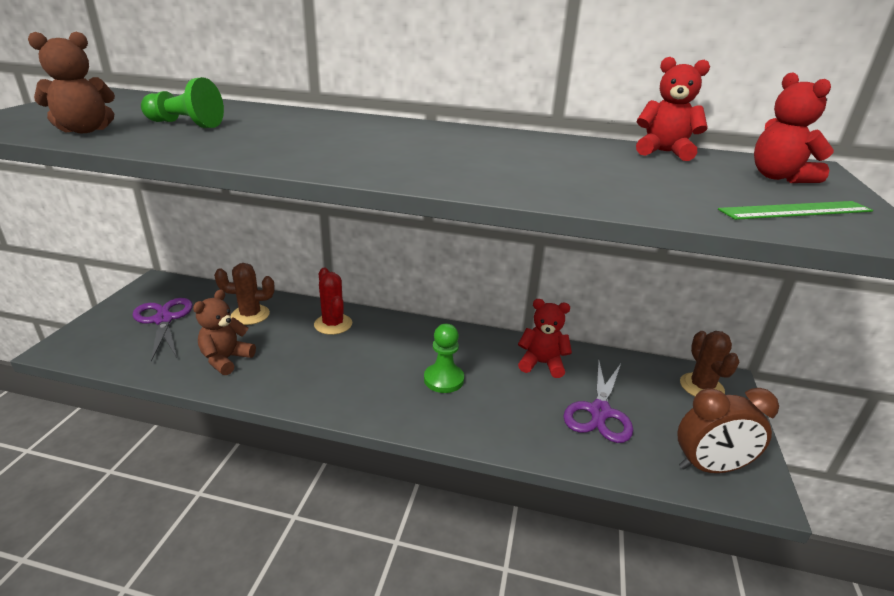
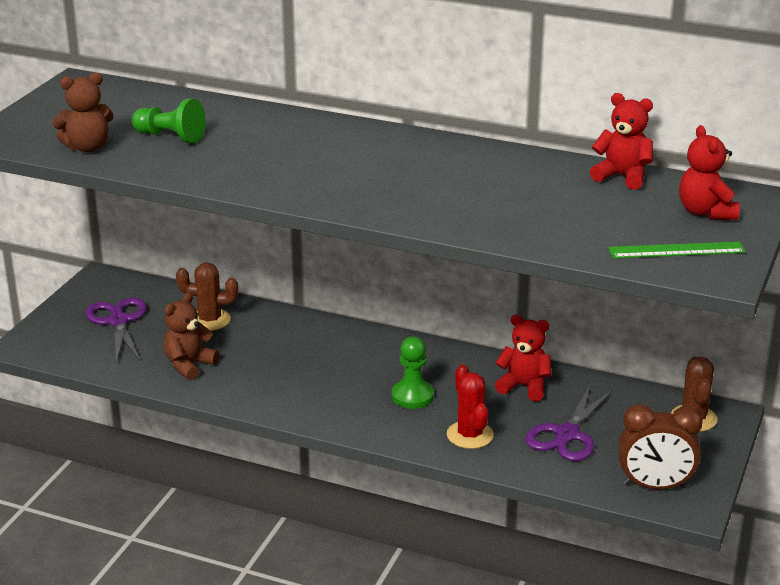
camera: 10 degrees right, 0 degrees up
red cactus [314,268,352,335] -> red cactus moved to [447,365,494,449]

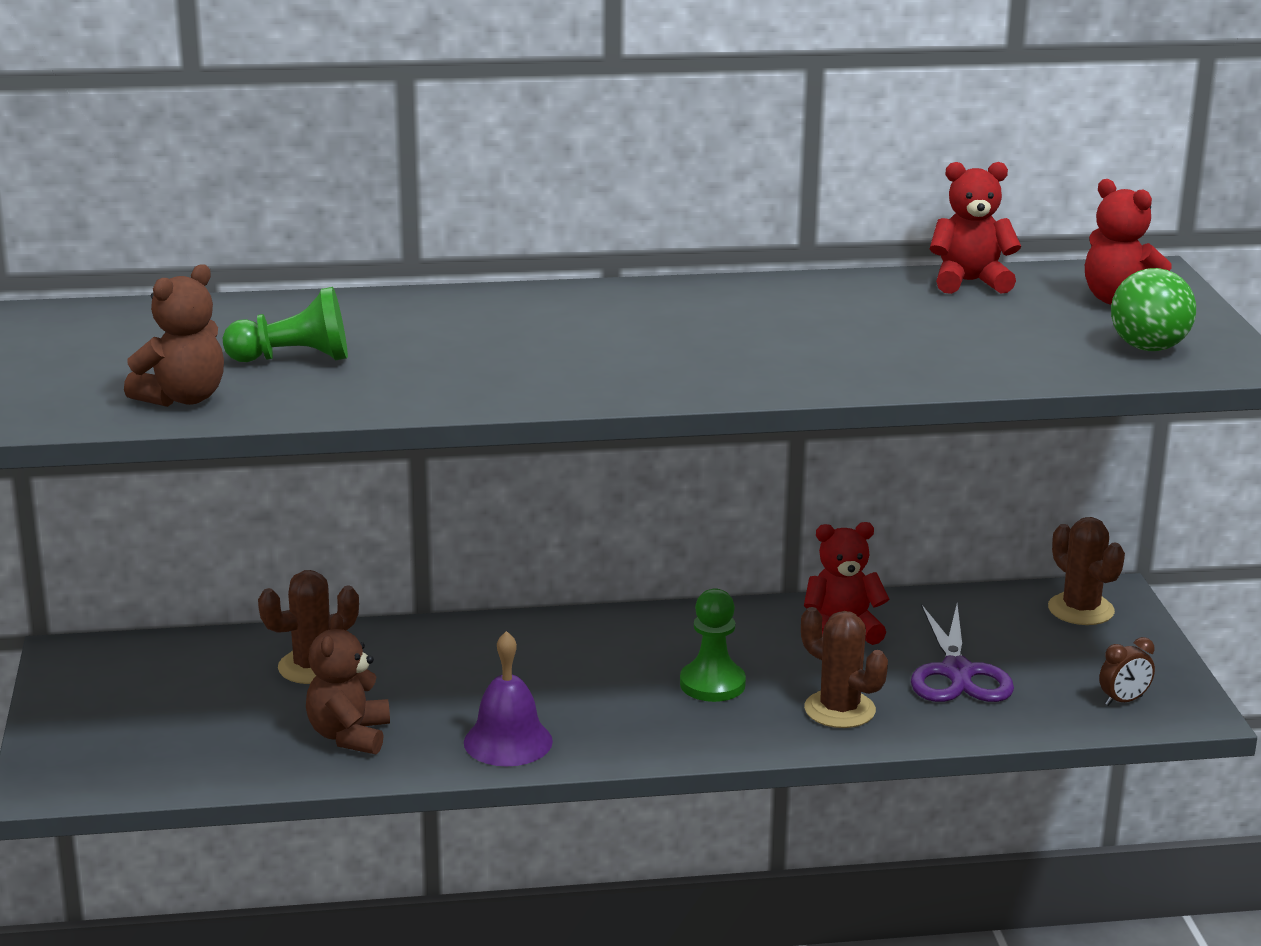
camera: 30 degrees left, 5 degrees down
purple scissors [86,297,147,363] -> none
red cactus [447,365,494,449] -> brown cactus [801,607,888,728]
green ruler [608,242,746,258] -> green ball [1111,268,1196,351]
brown clock [618,404,702,489] -> brown clock [1099,637,1155,706], size x0.50
none -> purple bell [464,631,553,767]

